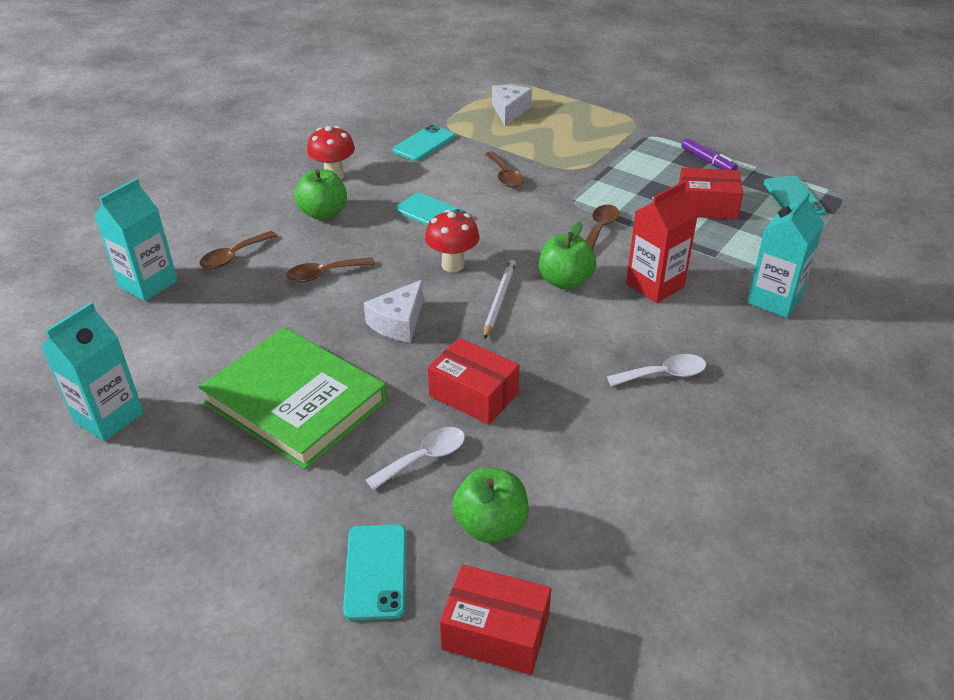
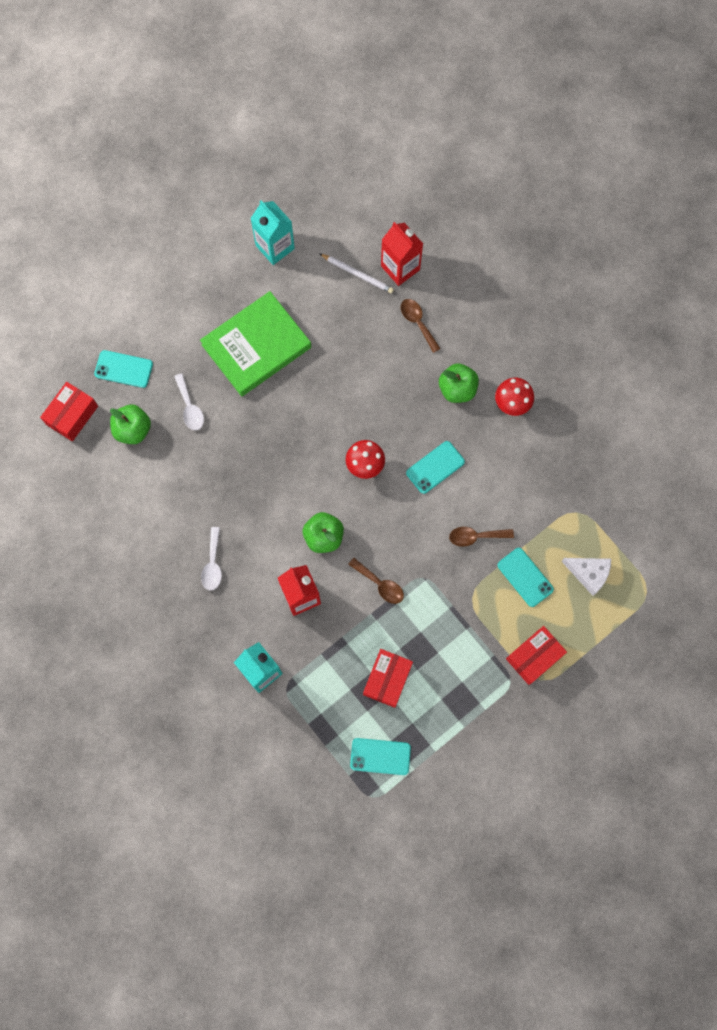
camera: 105 degrees right, 35 degrees up
turquoise carton [95,178,178,301] -> red carton [381,222,423,286]
brown spoon [286,257,375,282] -> none
white cheese [364,280,423,342] -> none
turquoise phone [393,125,455,161] -> turquoise phone moved to [497,548,554,607]
red box [428,338,520,425] -> red box moved to [506,626,567,685]
white pencil [484,260,516,339] -> white pencil moved to [319,253,394,294]
purple marker [681,138,738,170] -> none

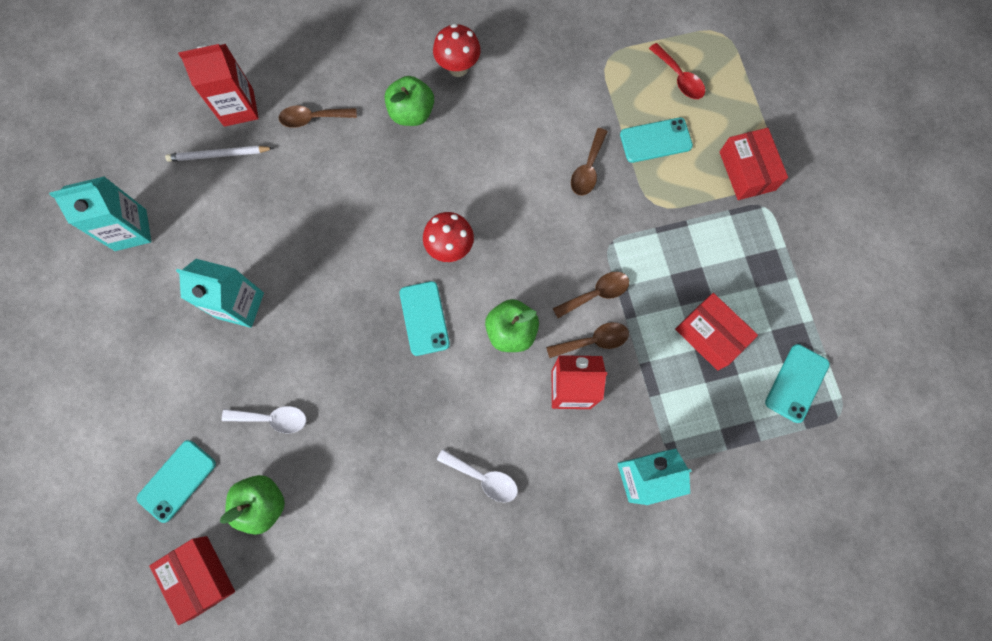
camera: 65 degrees left, 0 degrees up
green book [200,291,311,396] -> turquoise carton [176,259,264,328]
white pencil [319,253,394,294] -> white pencil turned 150 degrees counterclockwise [165,146,274,162]
turquoise phone [406,441,465,494] -> turquoise phone moved to [399,281,450,356]
white cheese [561,558,611,596] -> red spoon [649,43,705,99]
none -> brown spoon [546,322,629,358]

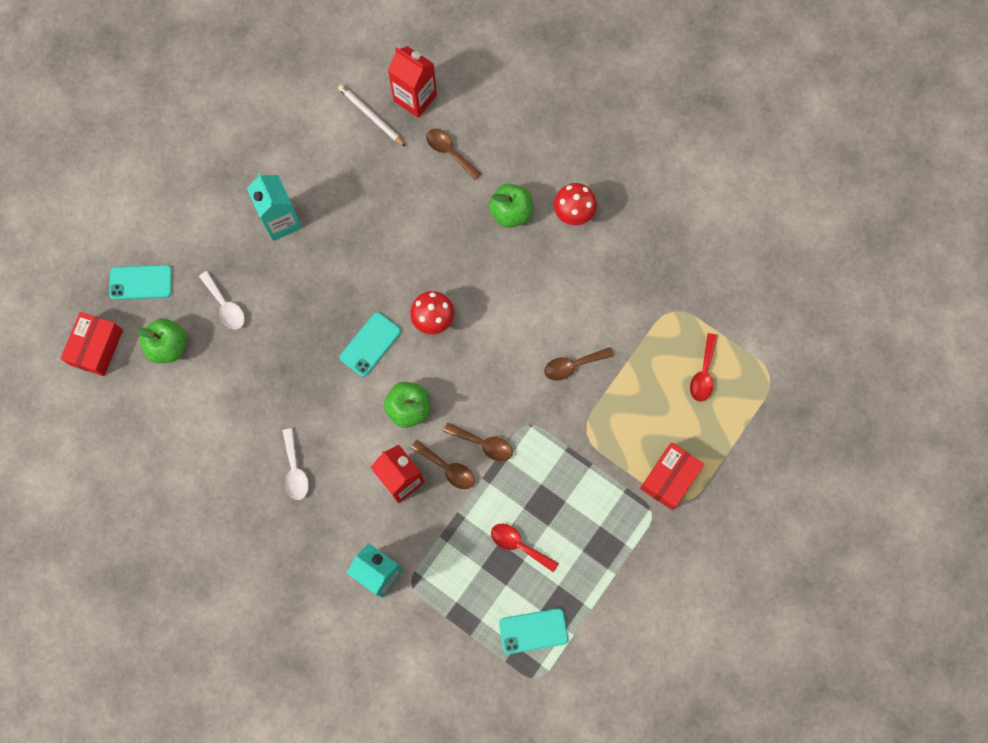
camera: 50 degrees right, 0 degrees up
turquoise carton [49,176,151,251] -> none
turquoise phone [620,118,693,163] -> none
red box [675,293,758,371] -> red spoon [491,524,559,572]

